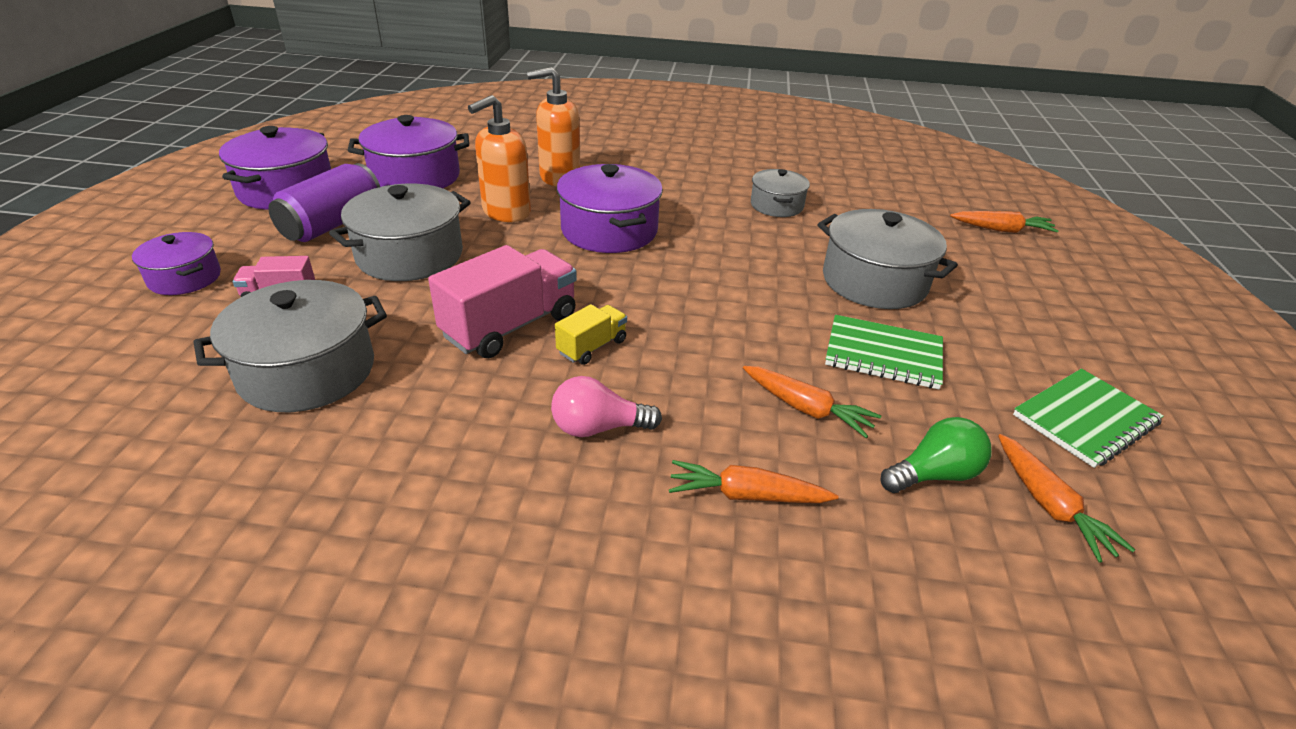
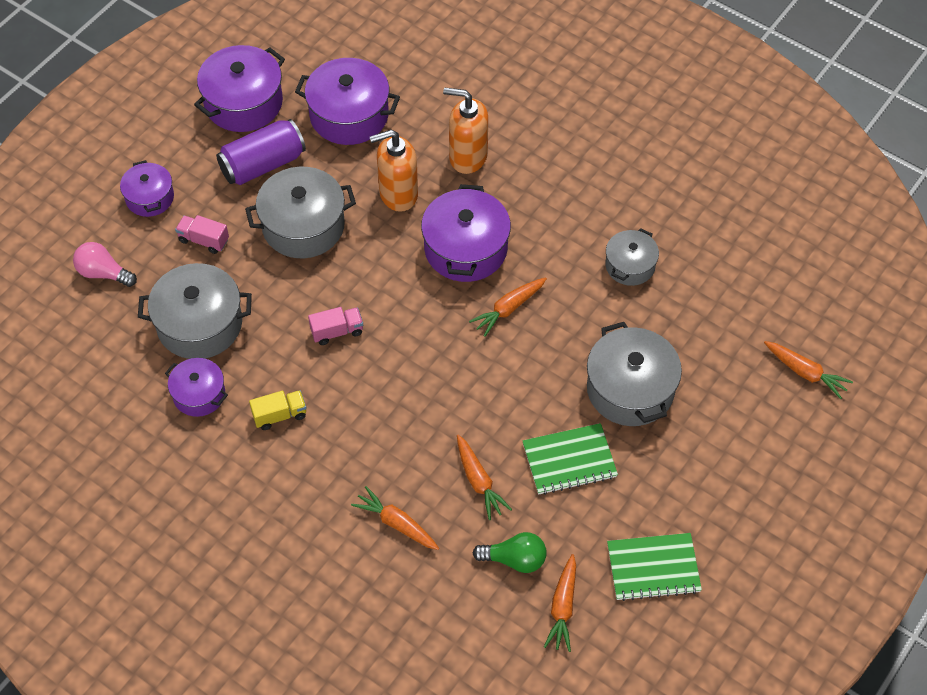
camera: 30 degrees right, 20 degrees up
pink truck [428,245,577,358] -> pink truck [308,307,363,345], size x0.52
pink light bulb [551,376,662,437] -> pink light bulb moved to [73,242,137,287]
yellow truck [555,304,627,365] -> yellow truck moved to [249,390,307,430]
green notebook [825,315,943,389] -> green notebook turned 60 degrees counterclockwise [523,423,618,495]
none -> purple pot [165,358,228,417]
none -> orange carrot [469,277,547,337]

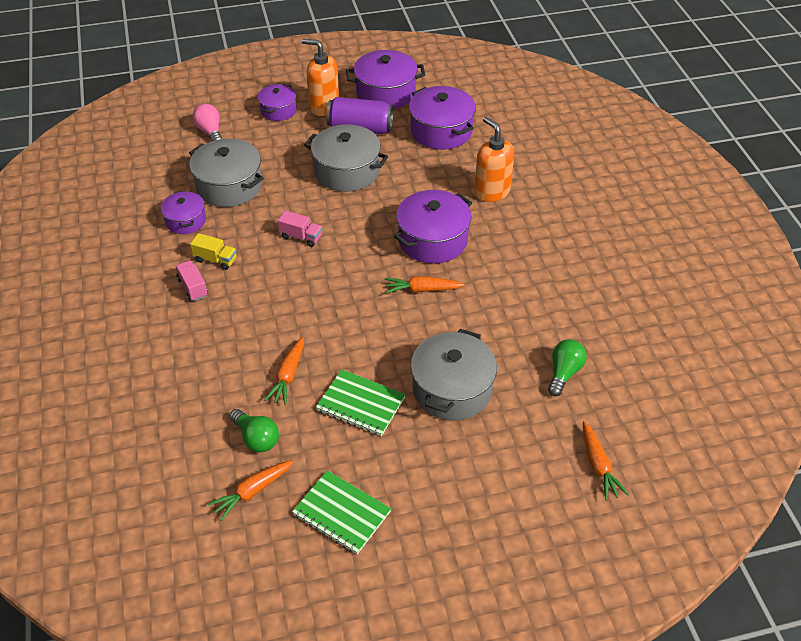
camera: 40 degrees right, 10 degrees down
pink truck [175,215,229,254] -> pink truck moved to [175,260,208,301]
orange carrot [351,486,439,550] -> none
orange soap dispenser [370,130,418,212] -> orange soap dispenser moved to [302,38,339,116]
grey pot [605,228,659,286] -> none
none -> green light bulb [548,339,587,396]

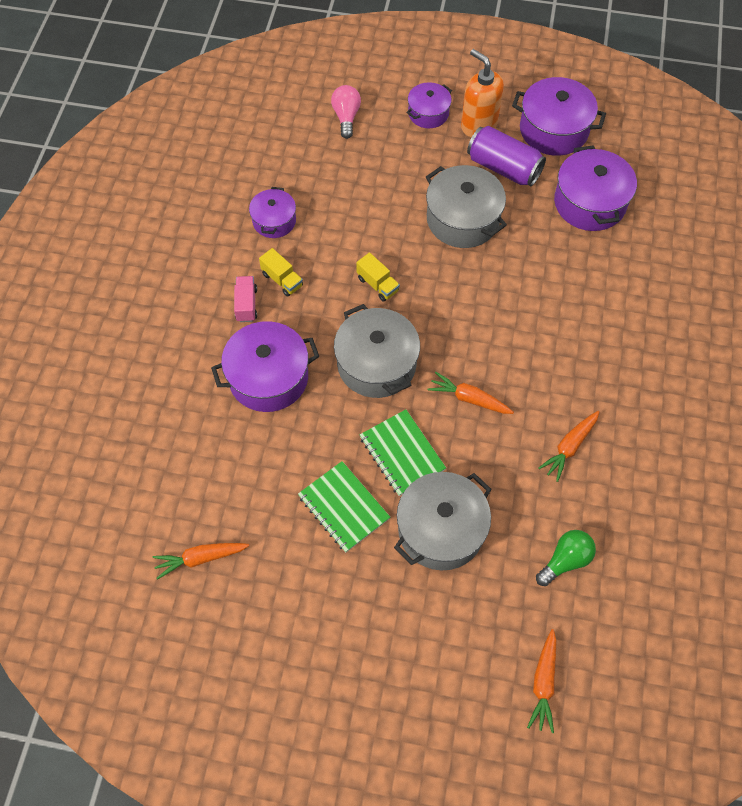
camera: 25 degrees right, 15 degrees up
grey pot [189,139,264,207] -> grey pot moved to [334,304,420,398]
green light bulb [229,409,279,452] -> none
orange carrot [265,337,304,405] -> orange carrot moved to [538,411,600,482]
pink truck [278,210,322,247] -> yellow truck [356,252,400,302]
green notebook [292,470,391,554] -> green notebook moved to [360,409,446,496]
purple pot [394,190,472,264] -> purple pot moved to [211,321,319,412]
orange soap dispenser [474,117,514,202] -> none

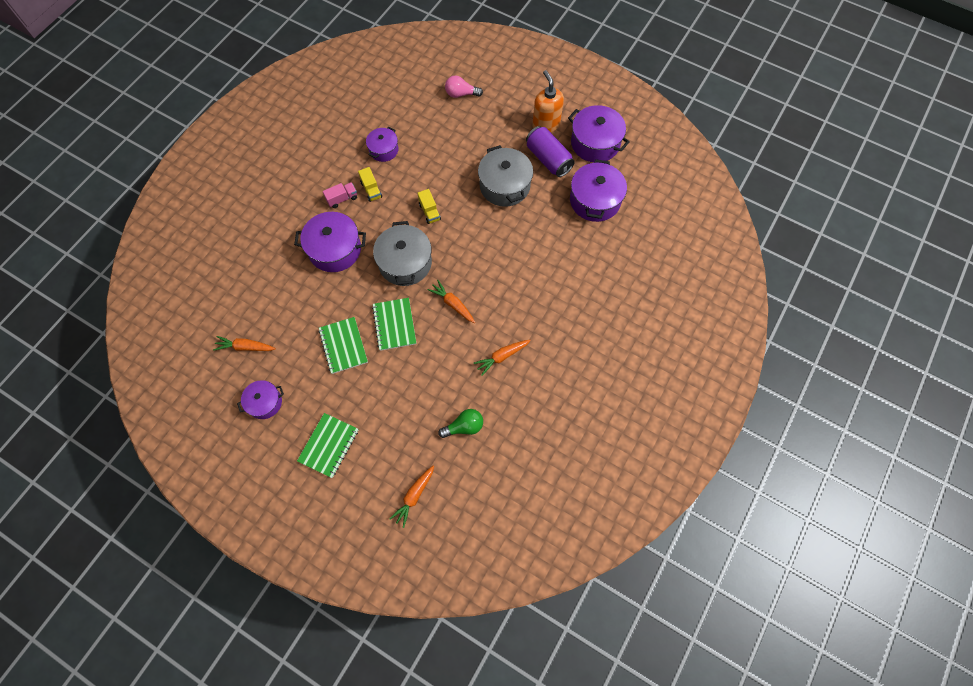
camera: 20 degrees right, 5 degrees up
pink truck [234,276,257,322] -> pink truck turned 45 degrees clockwise [323,182,357,208]
pink light bulb [331,85,361,139] -> pink light bulb turned 105 degrees counterclockwise [445,75,483,98]
grey pot [394,472,491,570] -> none
purple pot [406,82,452,128] -> purple pot moved to [237,380,284,419]
none -> green notebook [297,413,358,478]

